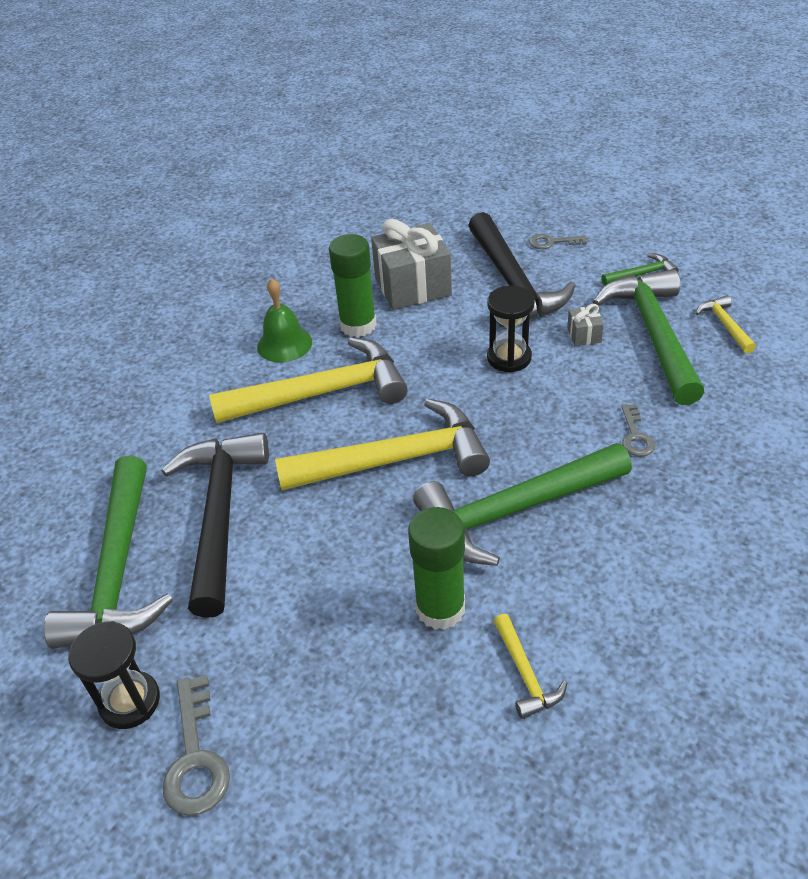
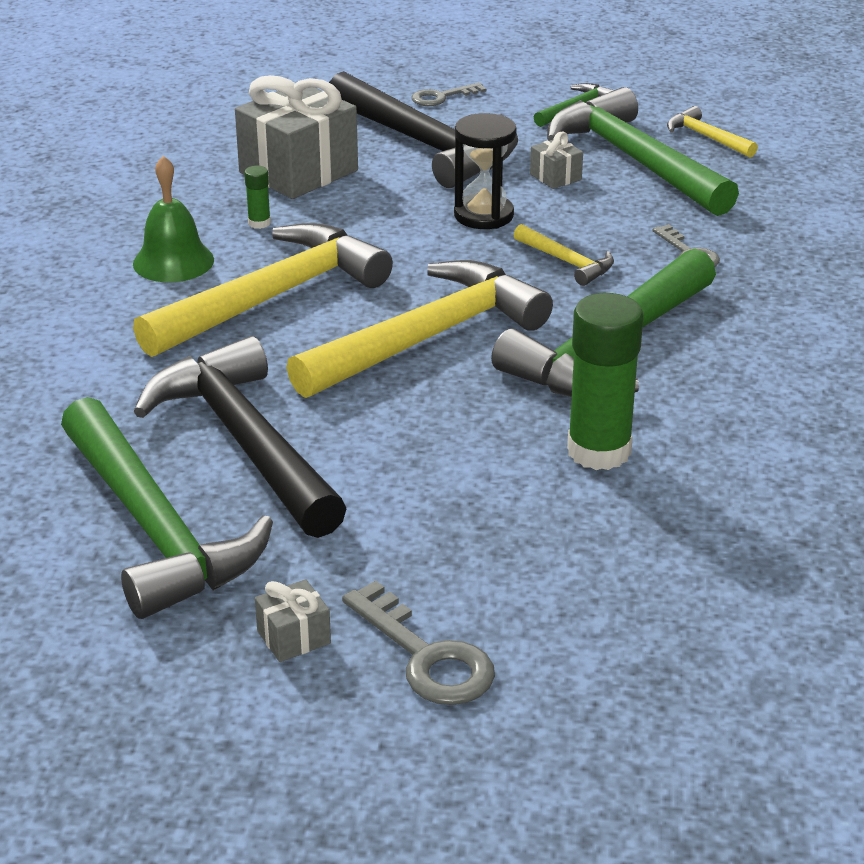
camera: 30 degrees left, 10 degrees down
black hourglass [68,621,160,729] -> grey gift [255,579,331,662]
green glue stick [329,234,377,337] -> green glue stick [244,166,271,229], size x0.43
yellow hammer [493,614,567,719] -> yellow hammer moved to [514,224,614,286]

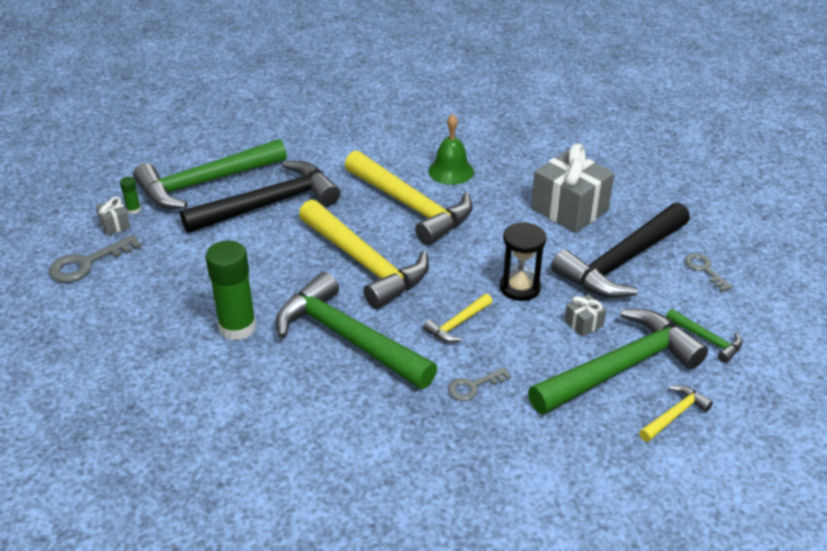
camera: 90 degrees right, 5 degrees up
green glue stick [244,166,271,229] -> green glue stick moved to [120,177,141,215]

